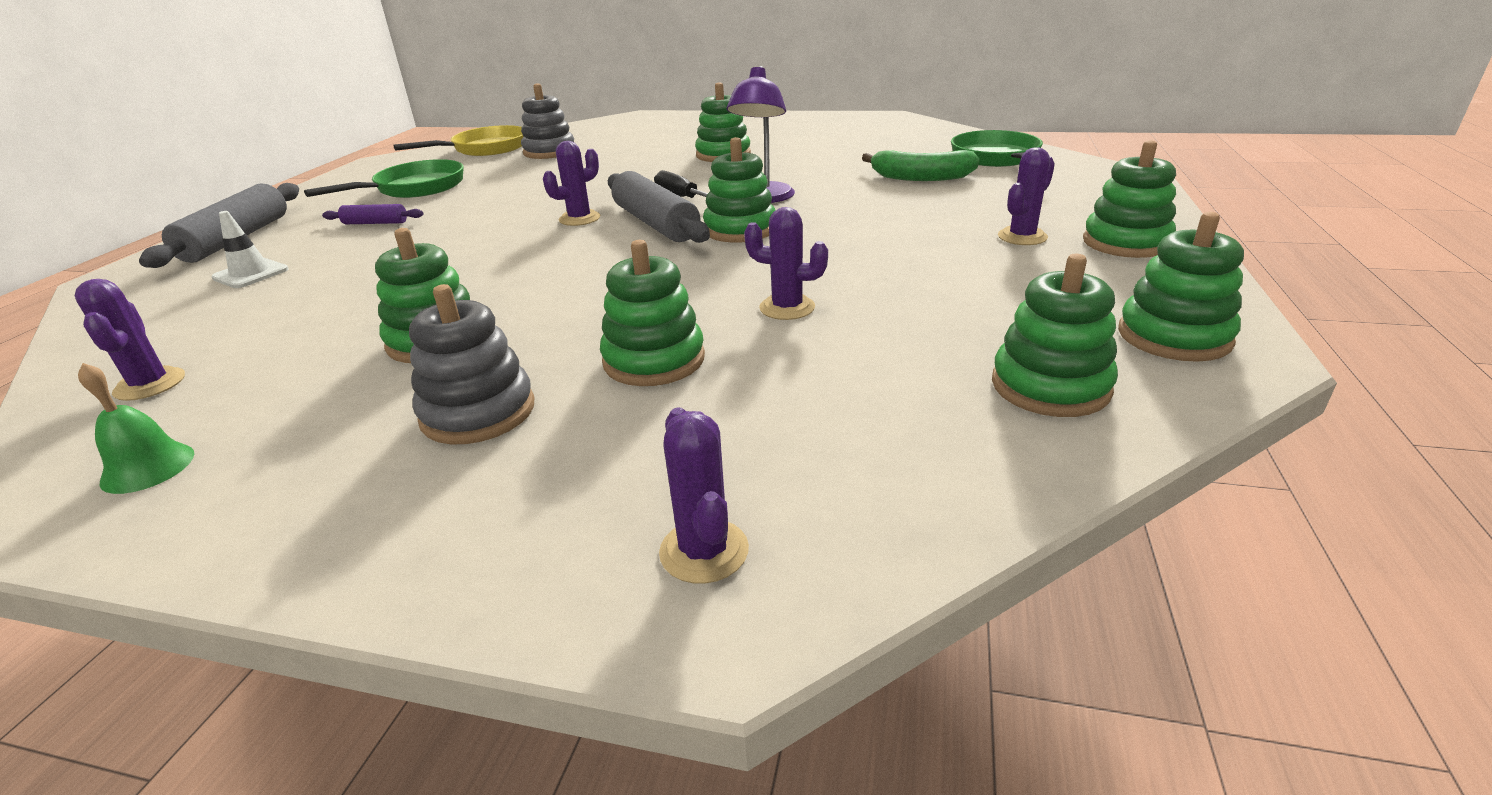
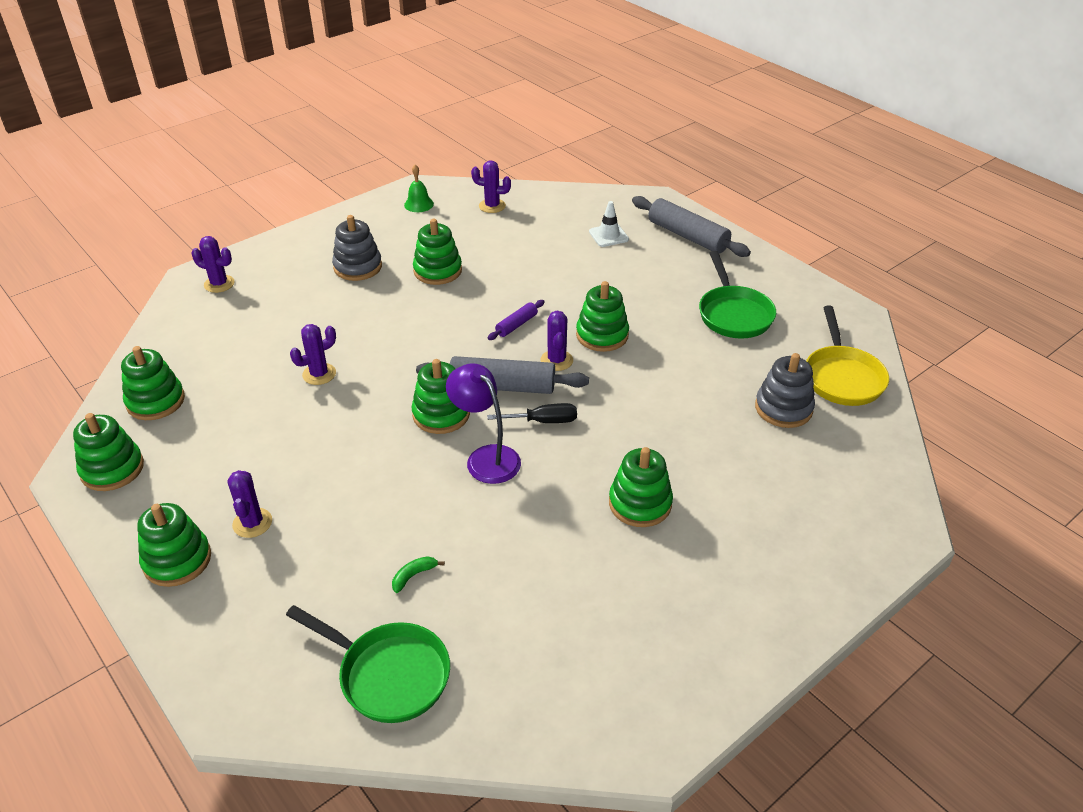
camera: 125 degrees right, 10 degrees up
purple rolling pin [322,204,423,224] -> purple rolling pin moved to [488,300,545,340]
green stacking toy [600,240,705,386] -> green stacking toy moved to [576,281,629,352]
green banana [862,150,980,181] -> green banana [392,556,445,593], size x0.47

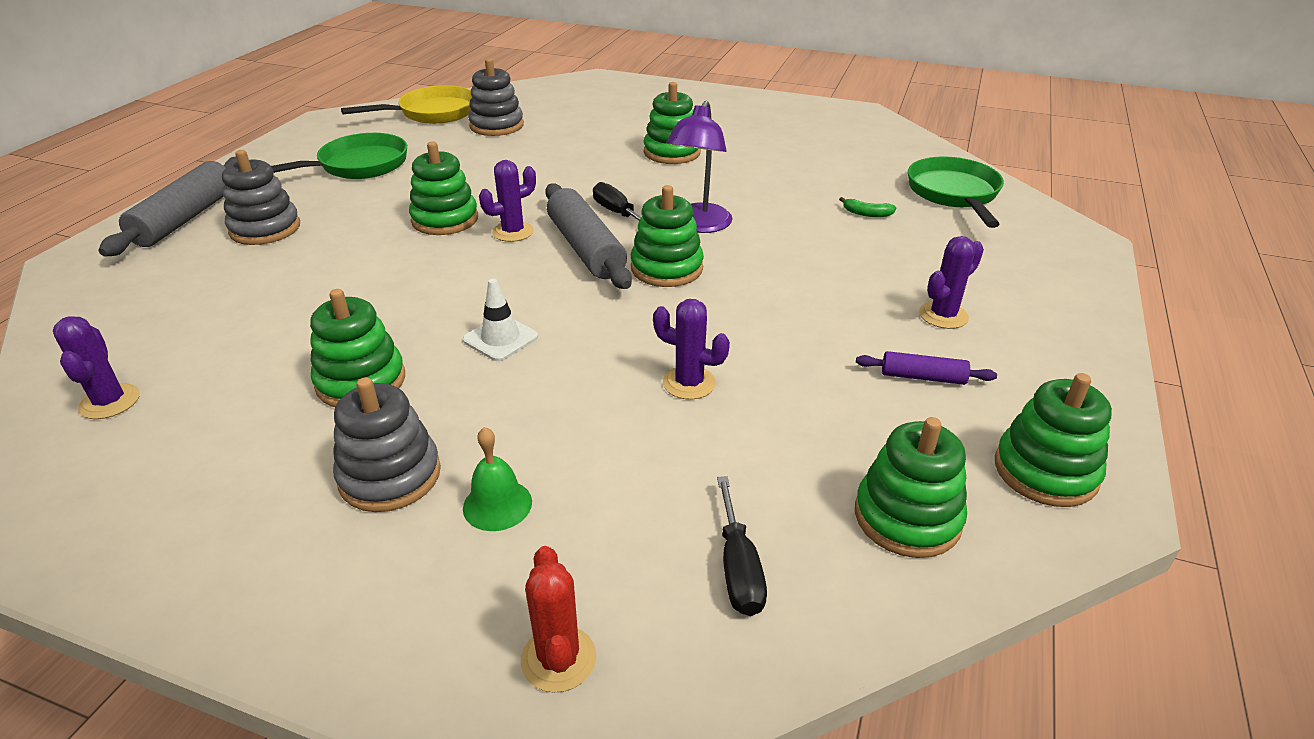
camera: 120 degrees left, 5 degrees down
green stacking toy [137,503,211,587] -> none
purple cactus [191,236,235,293] -> red cactus [521,546,596,693]
green bell [404,165,434,212] -> green bell moved to [463,427,532,531]
purple rolling pin [488,300,545,340] -> purple rolling pin moved to [856,351,997,385]
white traffic cone [589,201,629,247] -> white traffic cone moved to [463,278,538,361]
none -> grey stacking toy [222,150,300,245]
none -> black screwdriver [717,476,767,616]

